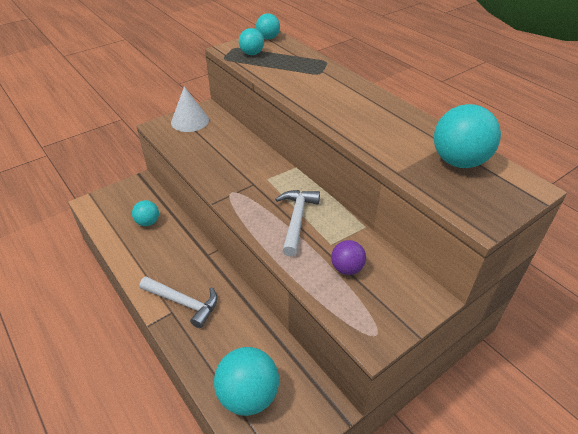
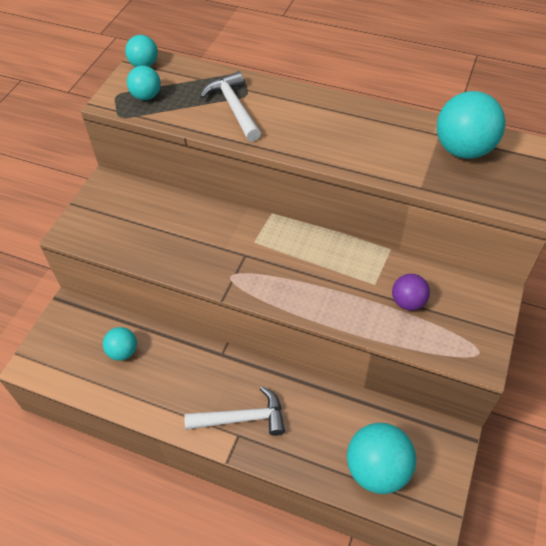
camera: 30 degrees left, 10 degrees up
white cone [171,86,209,132] -> none
white hammer [275,190,320,257] -> white hammer moved to [200,71,261,142]

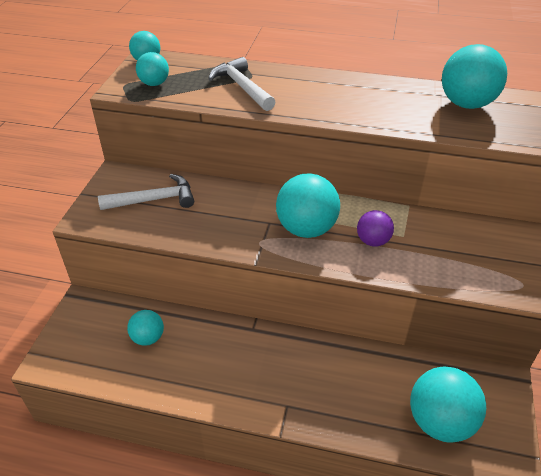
camera: 10 degrees left, 10 degrees down
white hammer [184,386,285,436] -> white hammer moved to [98,174,194,210]
purple ball [392,274,430,310] -> purple ball moved to [357,210,394,247]
none -> turquoise ball [276,173,340,238]

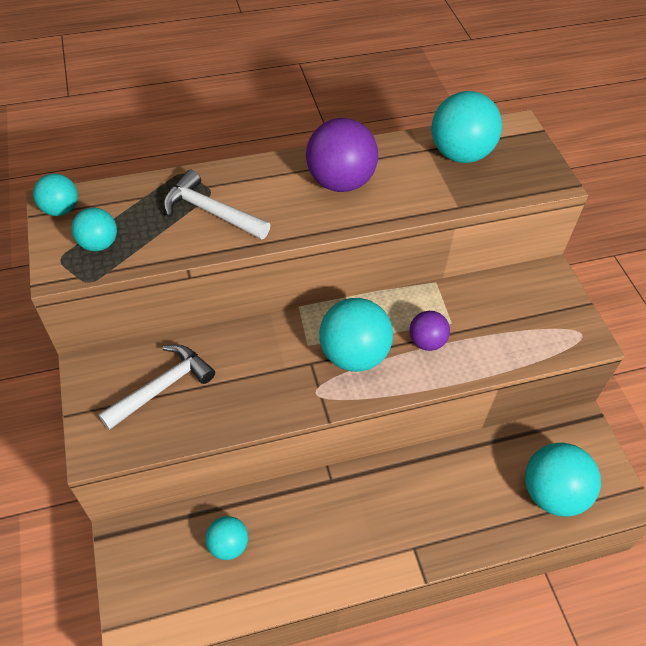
camera: 30 degrees left, 10 degrees up
none -> purple ball [306,118,378,192]

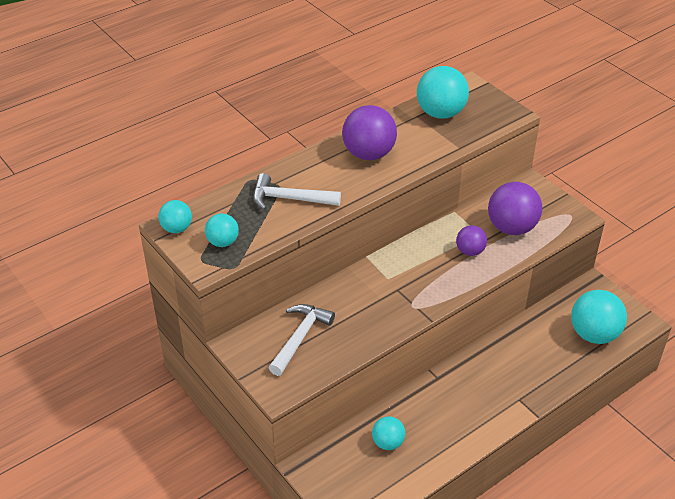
camera: 20 degrees left, 10 degrees down
turquoise ball [319,298,393,372] -> none
none -> purple ball [488,182,542,235]

